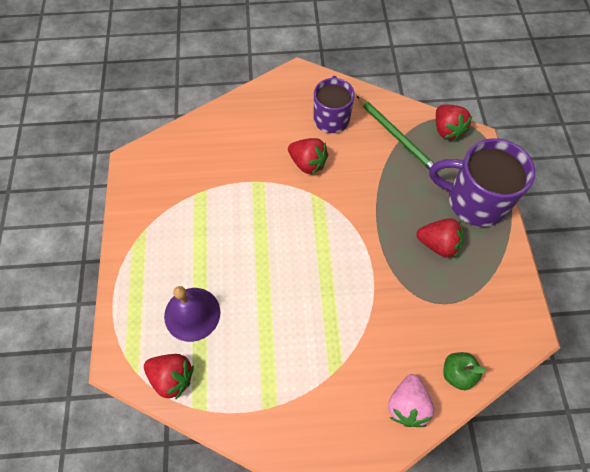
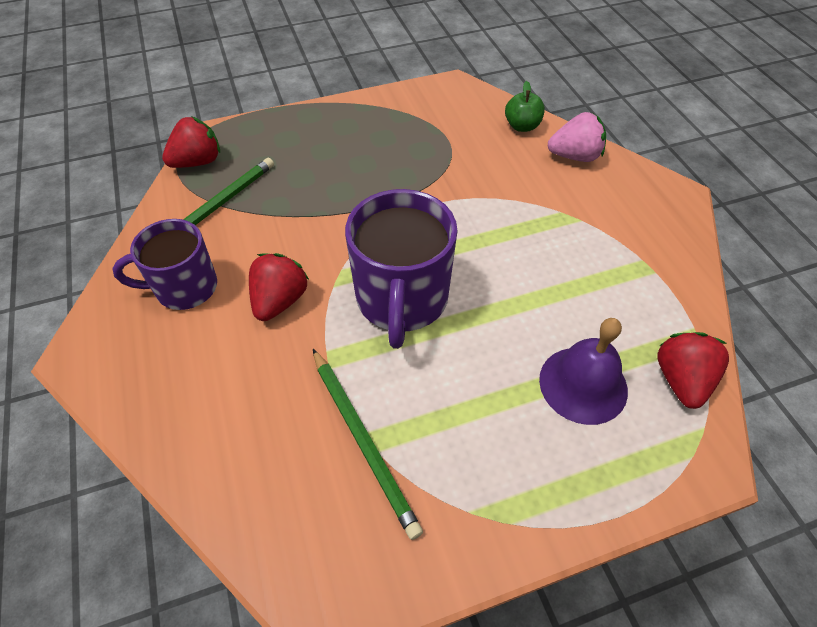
camera: 105 degrees left, 10 degrees down
red strawberry [416,218,464,257] -> none
purple mug [429,138,535,227] -> purple mug moved to [345,189,457,349]
none -> green pencil [313,349,423,540]

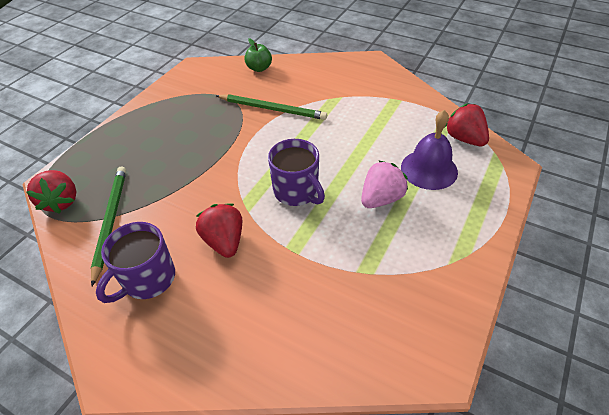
camera: 40 degrees left, 5 degrees down
red strawberry [162,116,220,168] -> red strawberry turned 150 degrees clockwise [27,170,77,214]
green pencil [313,349,423,540] -> green pencil moved to [216,94,327,120]
purple mug [345,189,457,349] -> purple mug [268,139,325,206], size x0.66
pink strawberry [548,112,606,162] -> pink strawberry moved to [361,160,408,208]

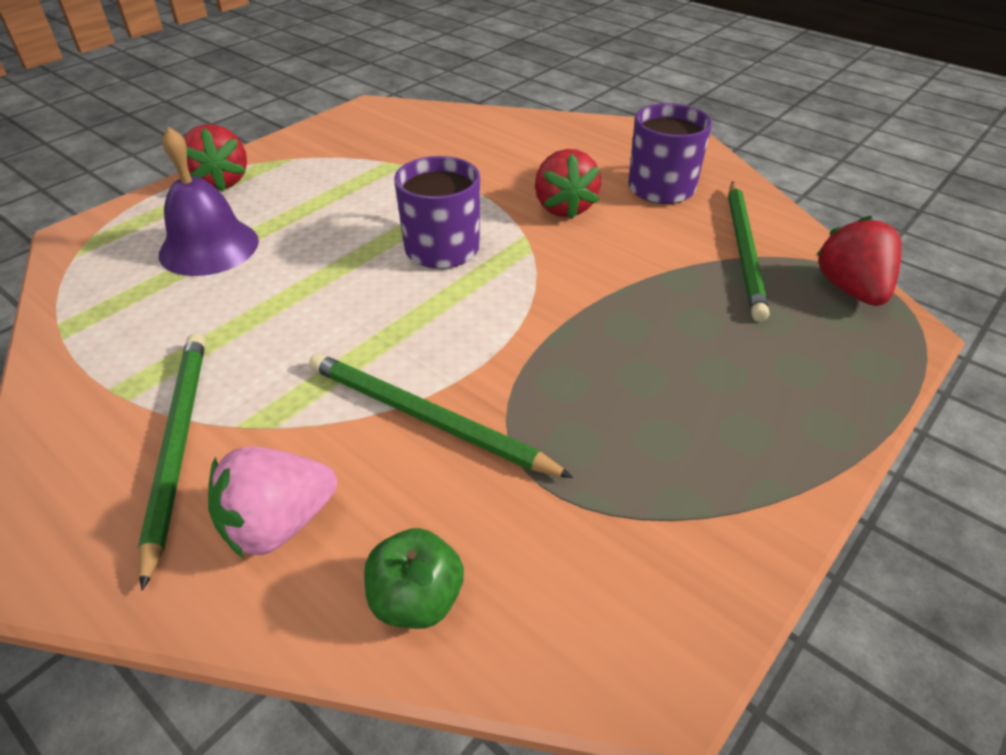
camera: 170 degrees left, 5 degrees down
pink strawberry [361,160,408,208] -> pink strawberry moved to [208,447,337,558]
red strawberry [444,103,489,146] -> red strawberry moved to [184,124,247,191]
none -> green pencil [138,333,205,591]

